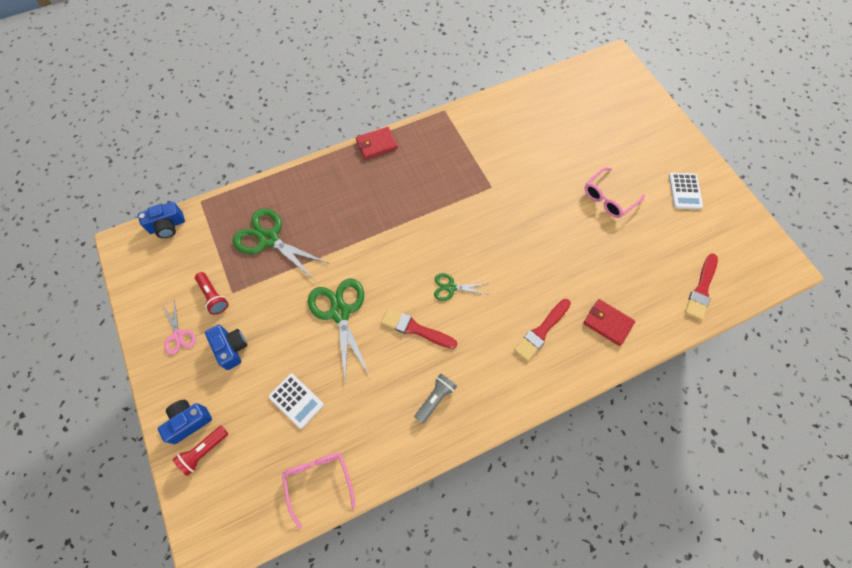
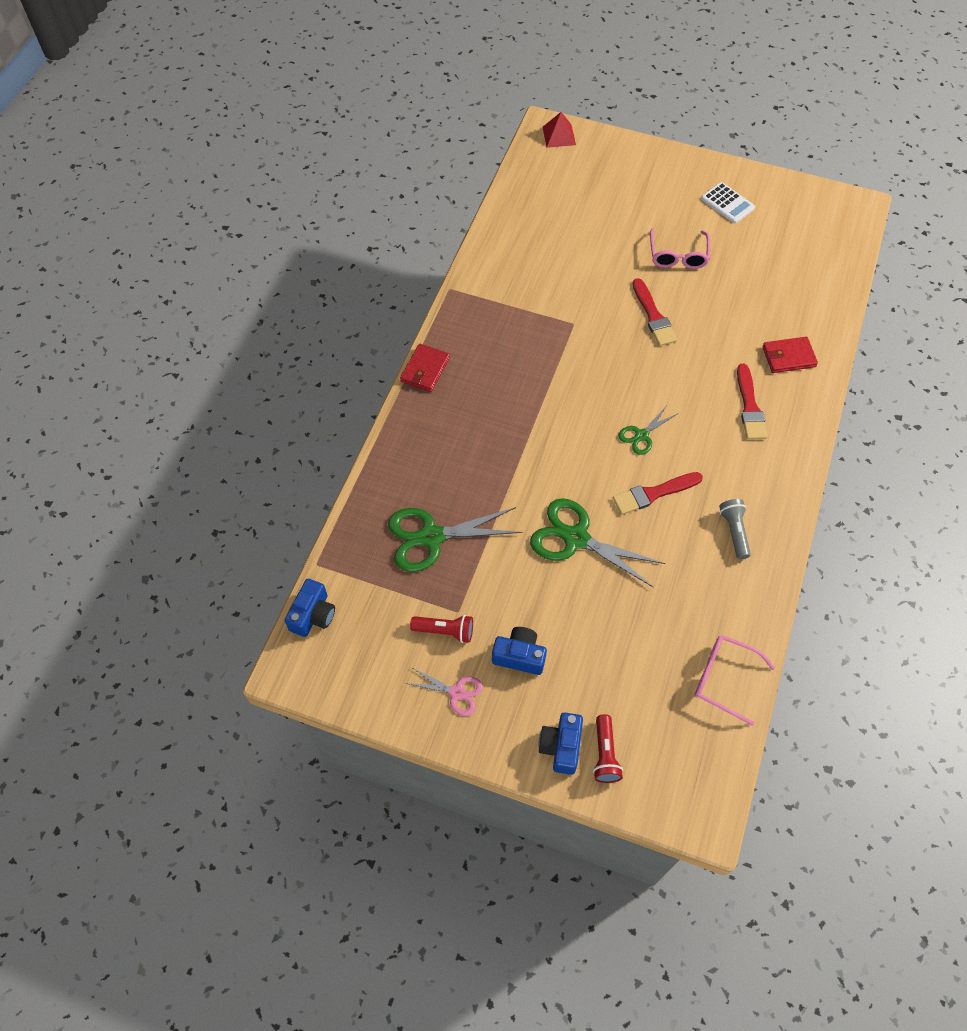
camera: 45 degrees left, 5 degrees down
white calculator [268,374,324,429] -> none
red brush [685,253,718,320] -> red brush moved to [632,278,677,346]
none -> red pyramid [542,112,576,148]

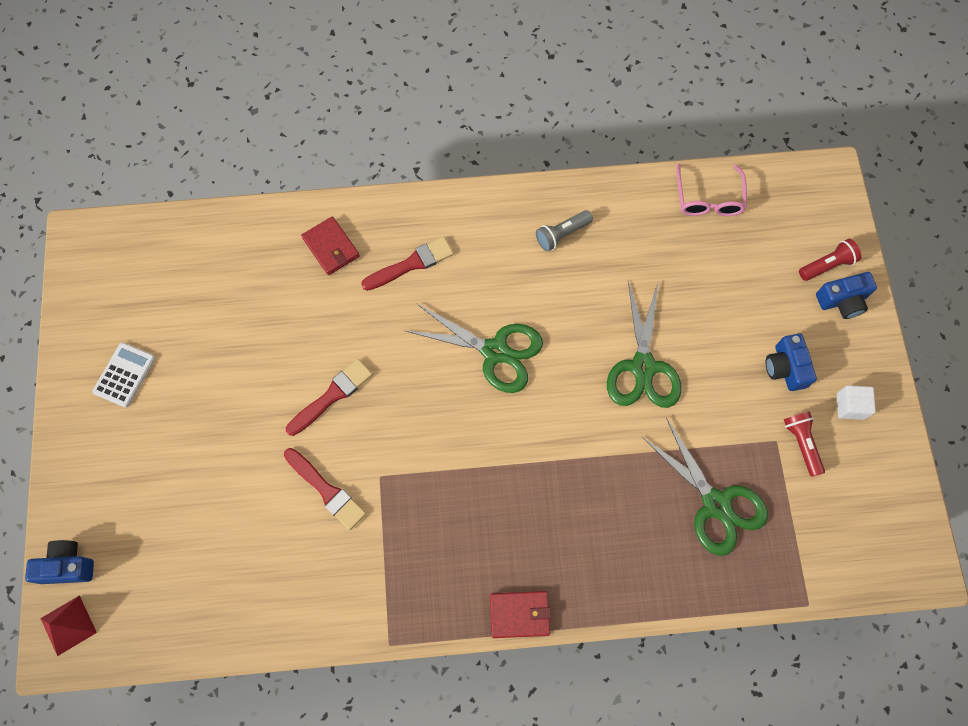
camera: 115 degrees left, 10 degrees up
blue camera [285,579,335,637] -> blue camera moved to [25,540,94,584]
pink scissors [406,668,483,716] -> white cube [837,385,876,420]
red brush [613,472,703,515] -> red brush moved to [284,448,366,530]
green scissors [618,407,677,455] -> green scissors [406,304,543,393], size x1.87
pink glasses [650,228,710,269] -> none

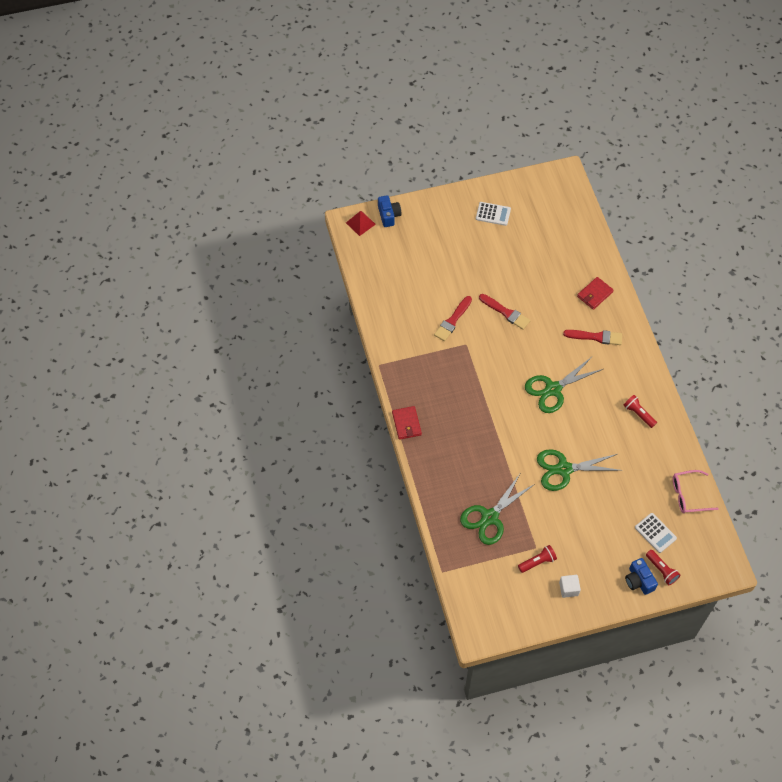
camera: 80 degrees right, 10 degrees down
red brush [361,237,454,291] -> red brush turned 45 degrees counterclockwise [563,330,622,345]
green scissors [406,304,543,393] -> green scissors turned 45 degrees clockwise [525,356,603,413]
grey flashlight [536,210,593,252] -> red flashlight [623,395,657,428]
blue camera [766,334,817,391] -> none
none -> white calculator [635,513,677,553]

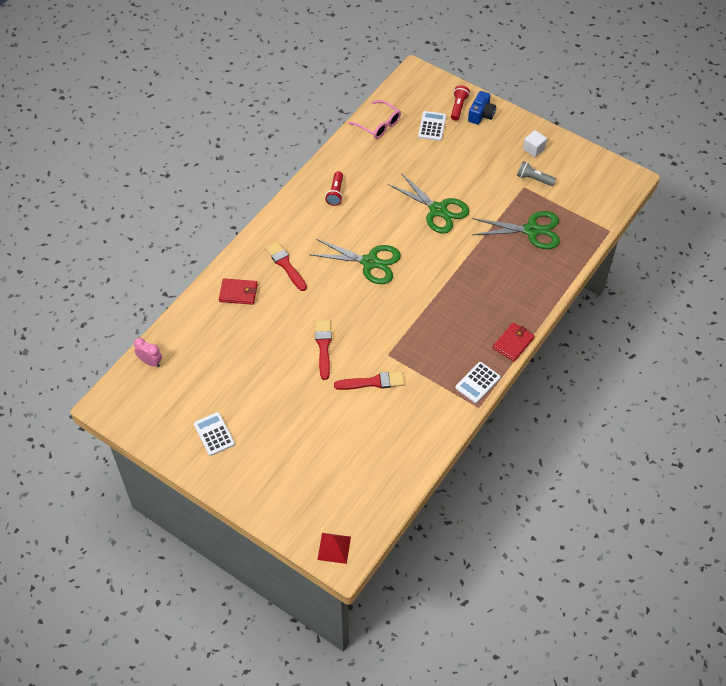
camera: 130 degrees left, 5 degrees down
blue camera [378,195,401,227] -> none
red flashlight [518,545,557,573] -> grey flashlight [517,161,556,186]
none -> pink clock [134,338,162,367]
none -> white calculator [456,362,501,403]

